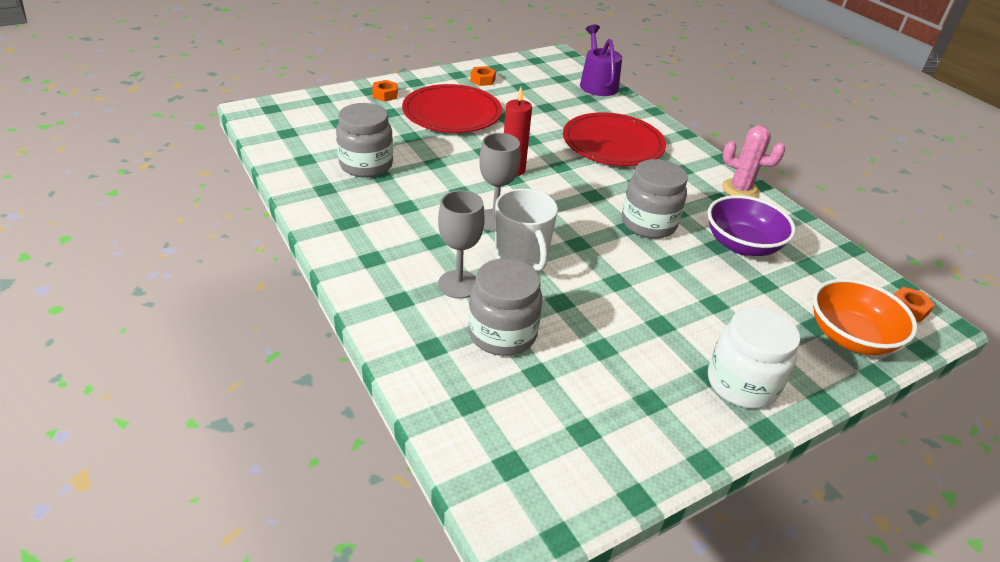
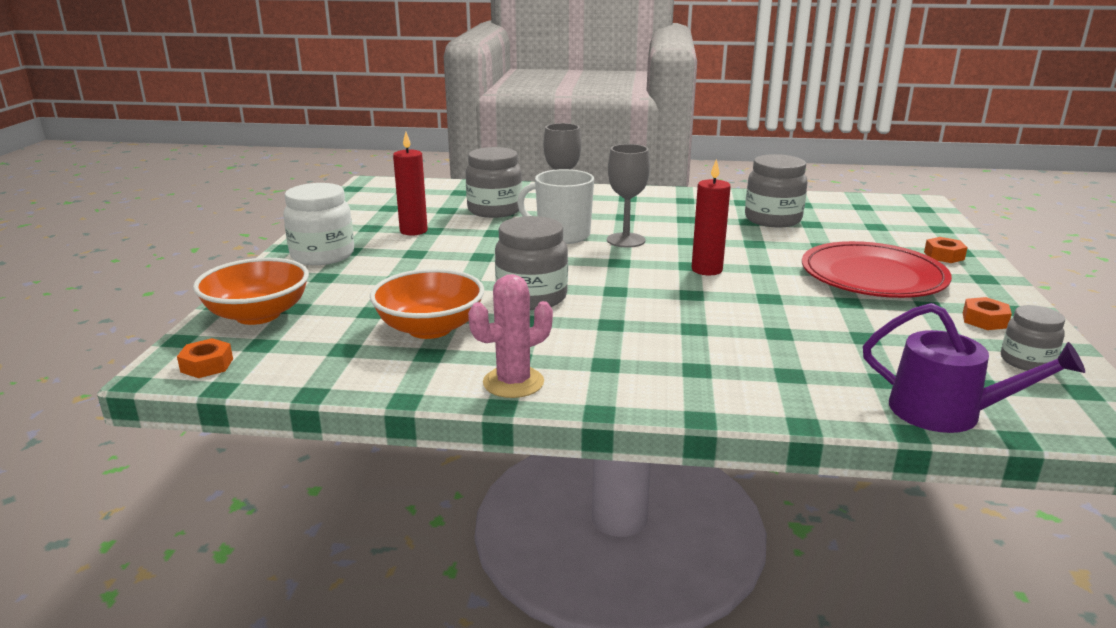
camera: 130 degrees right, 15 degrees down
red plate [563,112,666,166] -> none
purple bowl [707,195,796,256] -> orange bowl [370,269,484,339]
none -> red candle [393,132,428,236]
none -> grey jar [1001,305,1065,371]

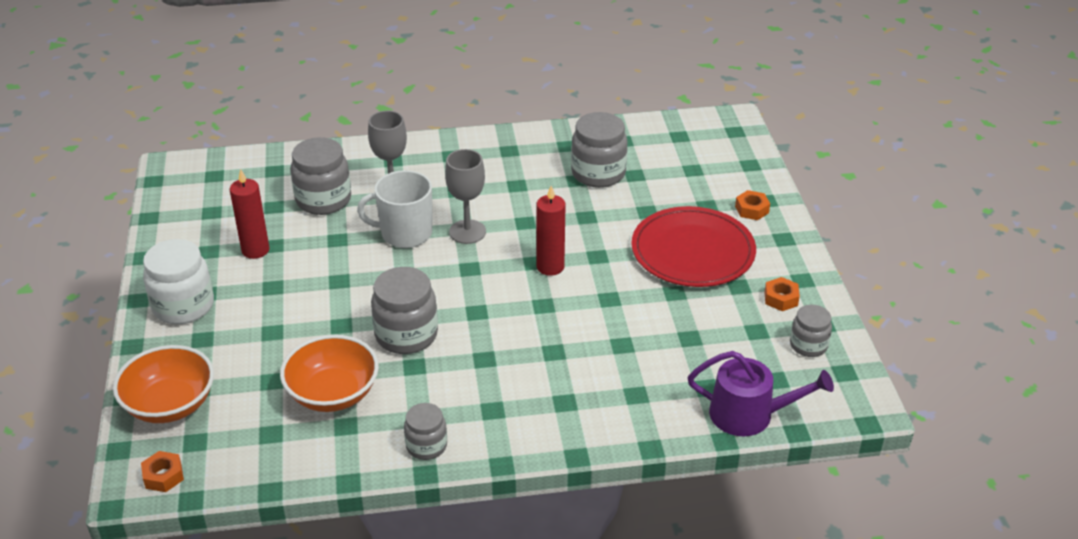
camera: 15 degrees left, 15 degrees up
pink cactus [468,274,553,398] -> grey jar [404,403,447,460]

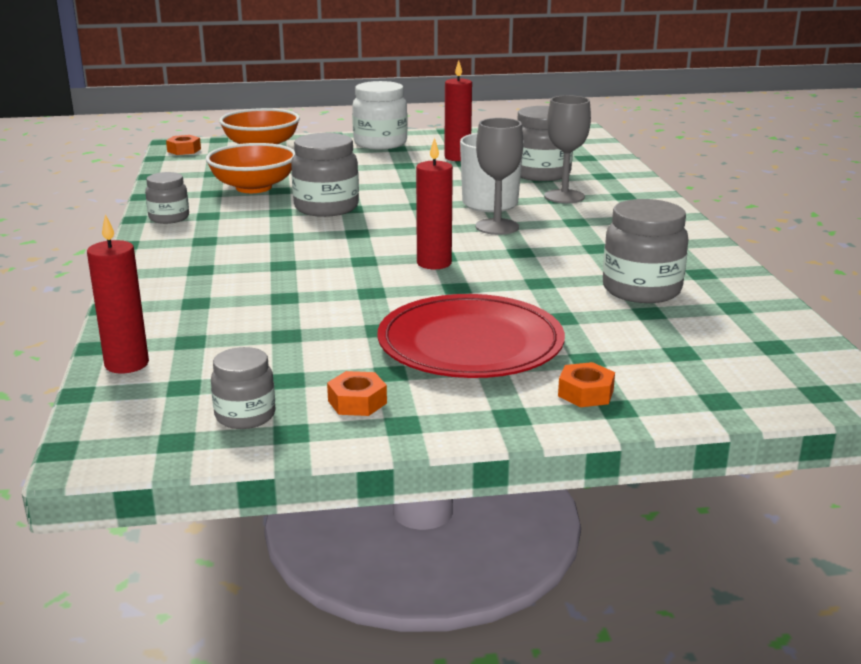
camera: 90 degrees right, 15 degrees down
purple watering can [688,351,834,436] -> red candle [87,214,149,374]

